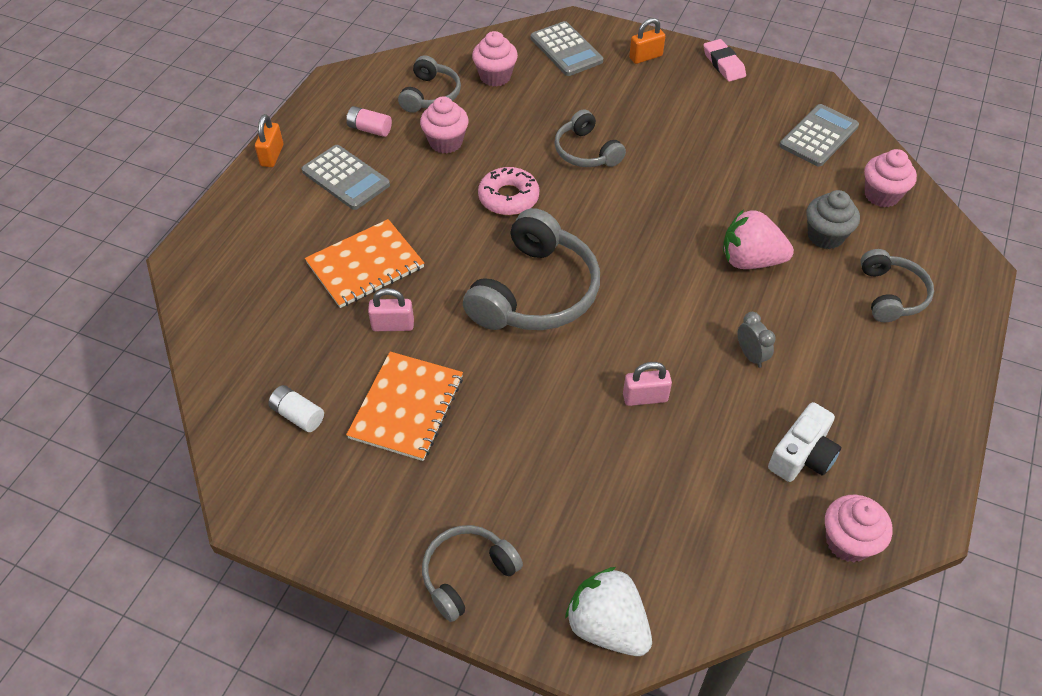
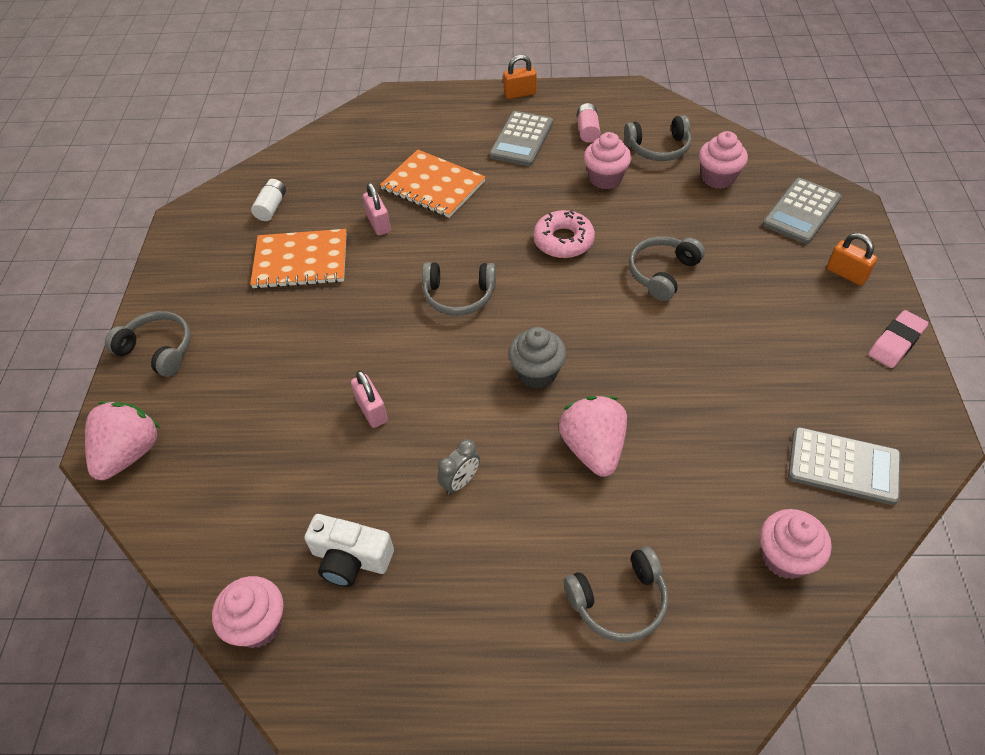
camera: 70 degrees right, 0 degrees up
grey headphones [463,208,600,330] -> grey headphones [422,262,496,316], size x0.57
white strawberry [565,567,652,656] -> pink strawberry [85,401,160,480]
grey cupcake [806,190,860,249] -> grey cupcake moved to [508,327,566,389]

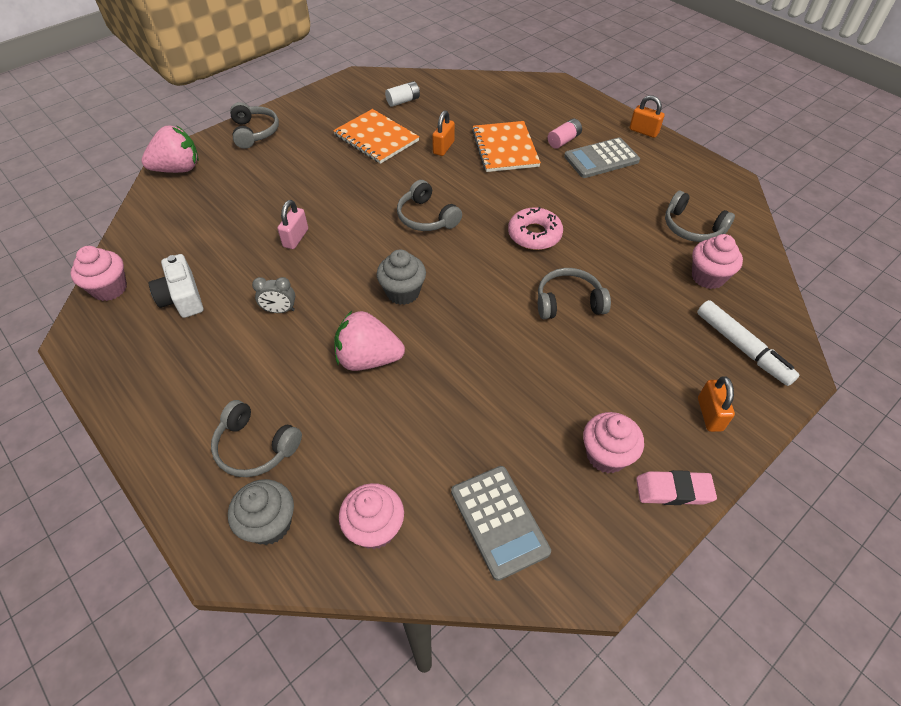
camera: 45 degrees right, 0 degrees up
pink padlock [363,183,391,236] -> orange padlock [432,110,455,156]
pink strawberry [559,396,627,477] -> pink strawberry turned 120 degrees counterclockwise [334,311,405,371]
pink battery [577,103,600,143] -> pink battery moved to [548,119,582,149]
pink cupcake [584,132,632,189] -> pink cupcake moved to [583,412,644,473]
grey calculator [763,178,842,244] -> white marker [697,300,800,386]
none -> grey cupcake [228,479,294,545]

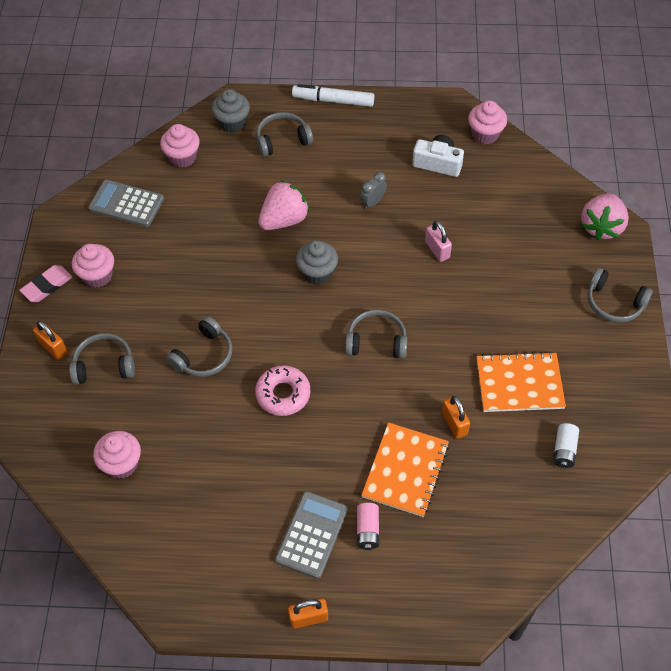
camera: 135 degrees right, 5 degrees up
orange notebook [472,121,541,172] -> orange notebook turned 75 degrees clockwise [361,422,449,517]
grey headphones [665,191,735,242] -> grey headphones moved to [69,333,135,385]
white marker [697,300,800,386] -> white marker moved to [292,84,374,107]

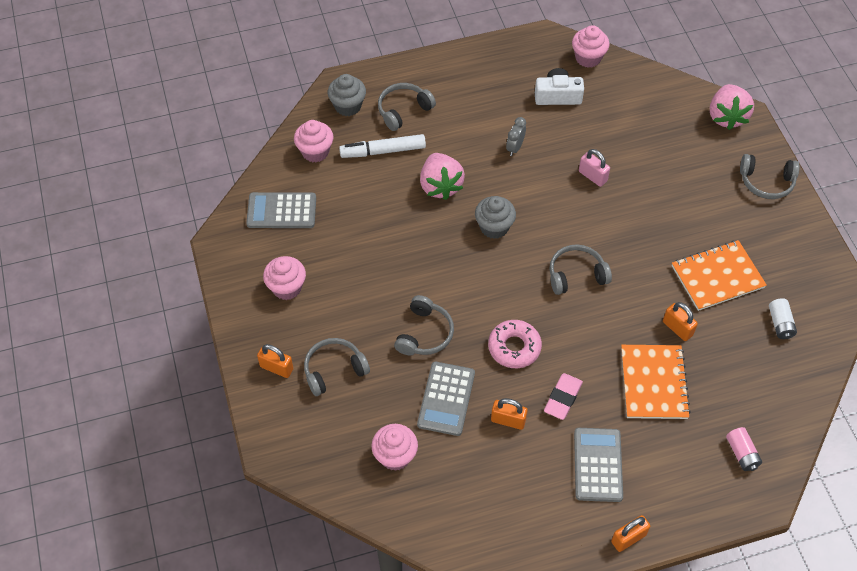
camera: 20 degrees left, 0 degrees up
pink eraser [19,265,72,302] -> pink eraser moved to [544,373,583,420]
pink strawberry [258,180,310,230] -> pink strawberry turned 135 degrees clockwise [420,153,465,200]
white marker [292,84,374,107] -> white marker moved to [339,134,426,158]
pink battery [357,503,379,550] -> pink battery moved to [726,427,762,471]
none -> grey calculator [417,362,475,436]
none -> orange padlock [491,398,528,430]

